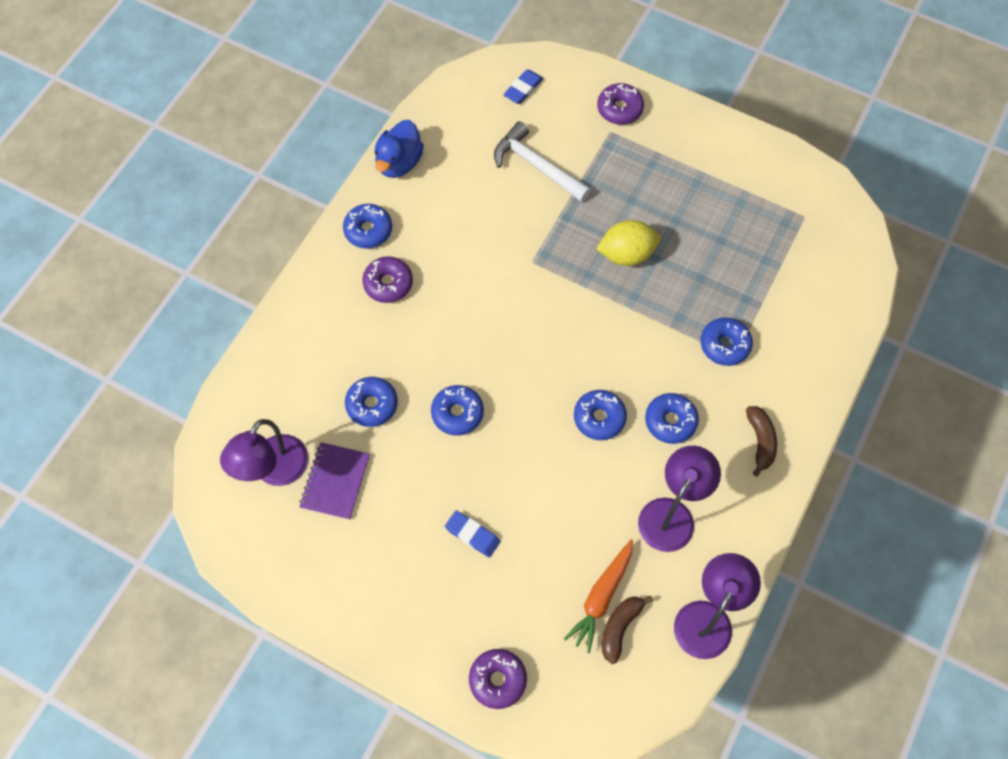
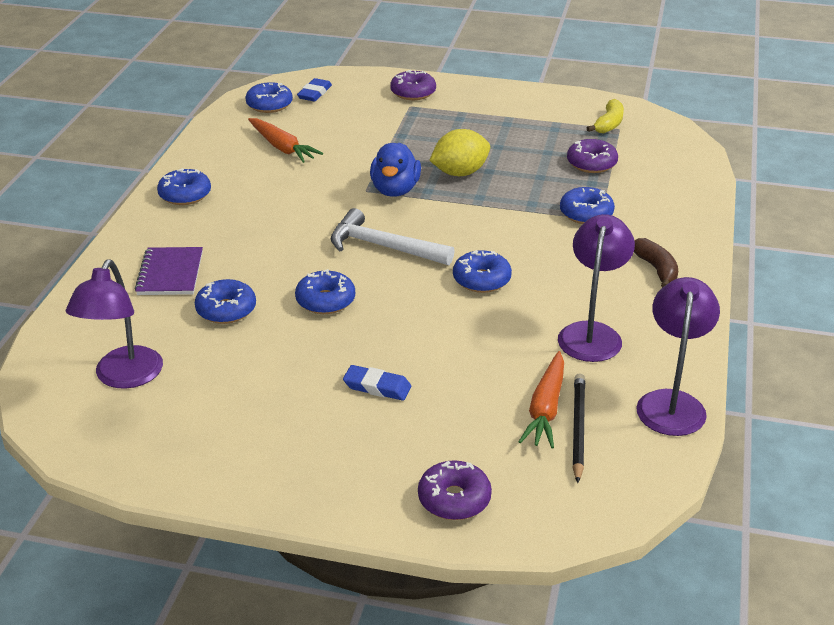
camera: 15 degrees left, 30 degrees down
purple notebook [299,442,370,520] -> purple notebook moved to [134,247,203,295]
purple donut [362,256,413,303] -> purple donut moved to [567,139,618,173]
blue duck [375,120,424,178] -> blue duck moved to [370,143,421,197]
white hammer [494,121,591,202] -> white hammer moved to [331,208,455,265]
brown banana [602,596,653,664] -> black pencil [573,373,585,483]
blue donut [645,393,699,444] -> blue donut moved to [245,82,293,113]
none -> orange carrot [248,118,323,163]
none -> yellow banana [587,99,624,134]

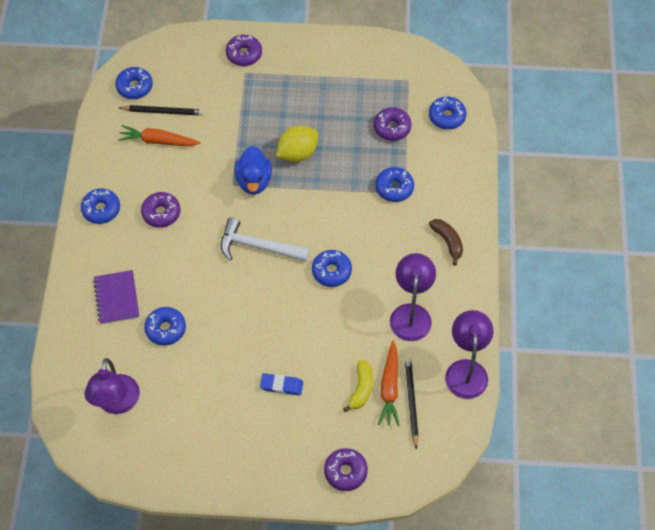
camera: 10 degrees left, 25 degrees up
orange carrot [248,118,323,163] -> orange carrot turned 150 degrees clockwise [118,125,201,146]
blue donut [295,269,355,314] -> blue donut moved to [429,96,466,130]
blue eraser [297,78,332,101] -> none
yellow banana [587,99,624,134] -> yellow banana moved to [343,360,373,412]
none -> black pencil [118,105,204,116]
none -> purple donut [141,192,180,228]

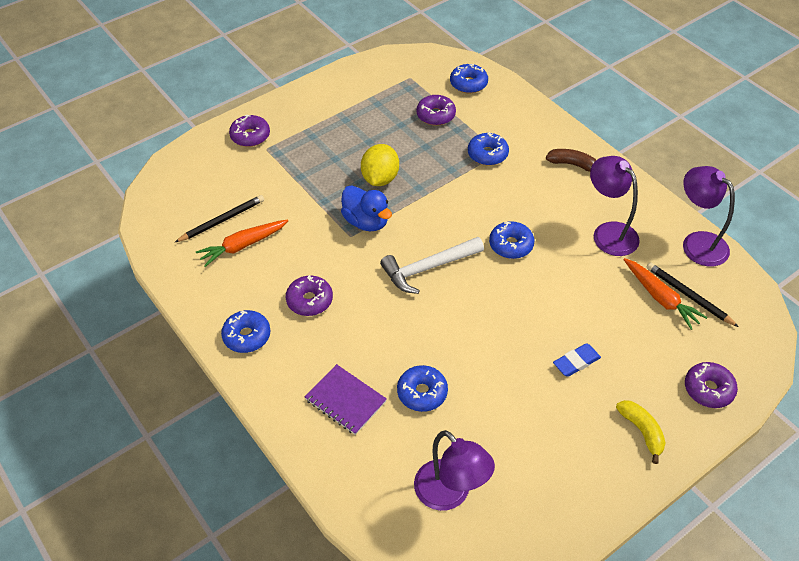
camera: 40 degrees left, 10 degrees down
blue donut [115,67,153,99] -> none
yellow banana [343,360,373,412] -> yellow banana moved to [616,400,666,464]

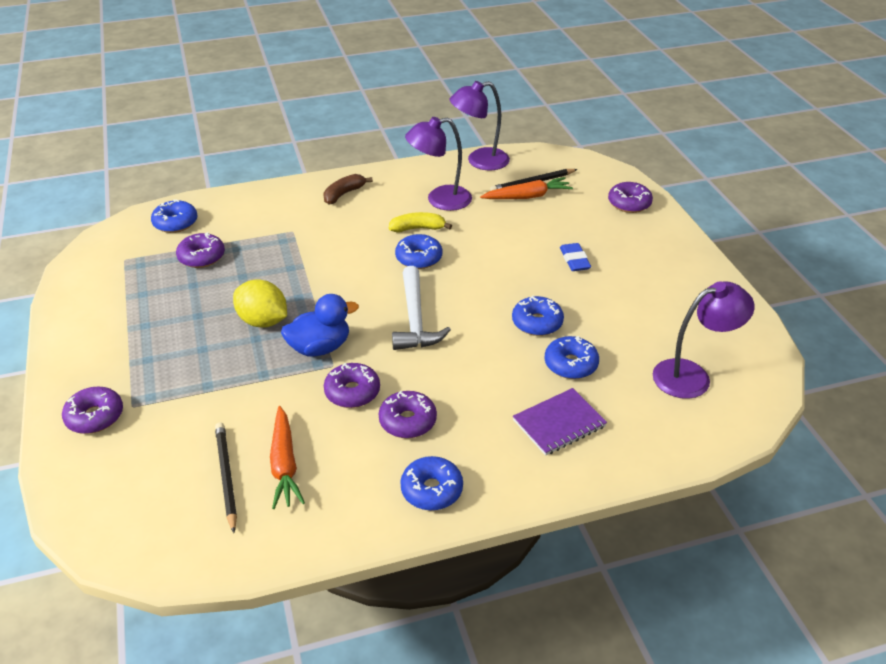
camera: 70 degrees left, 10 degrees down
blue donut [468,132,509,166] -> blue donut moved to [512,296,564,336]
yellow banana [616,400,666,464] -> yellow banana moved to [389,212,452,232]
none -> purple donut [324,363,380,408]

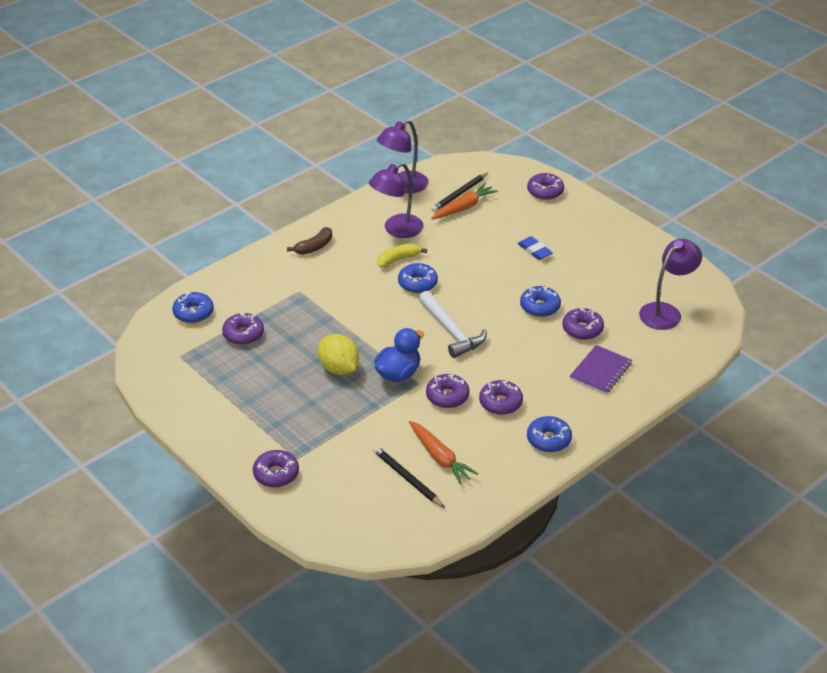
camera: 25 degrees left, 0 degrees up
yellow lemon [233,279,287,328] -> yellow lemon turned 45 degrees clockwise [318,334,359,375]
brown banana [323,174,373,204] -> brown banana turned 150 degrees counterclockwise [287,227,332,255]
blue donut [545,336,599,379] -> purple donut [562,307,604,340]

